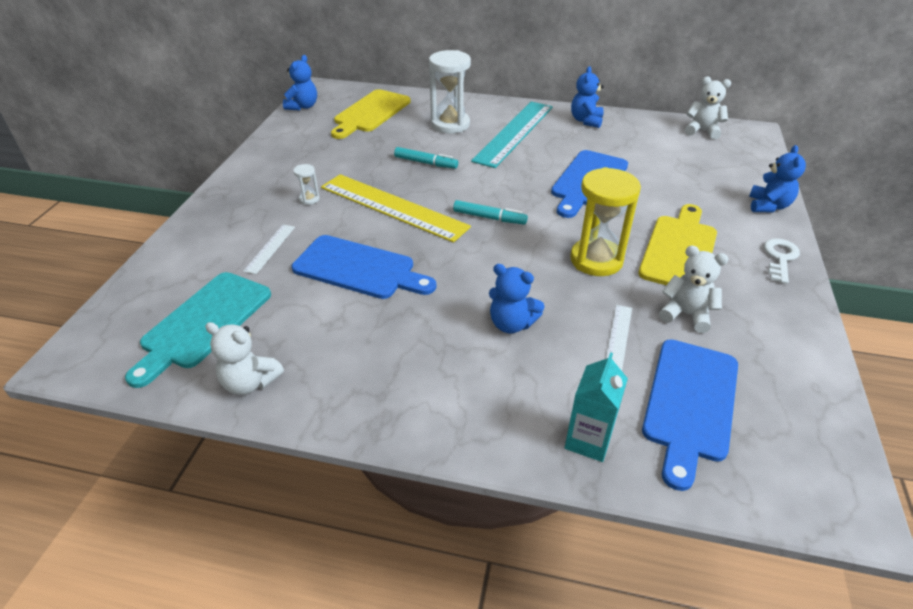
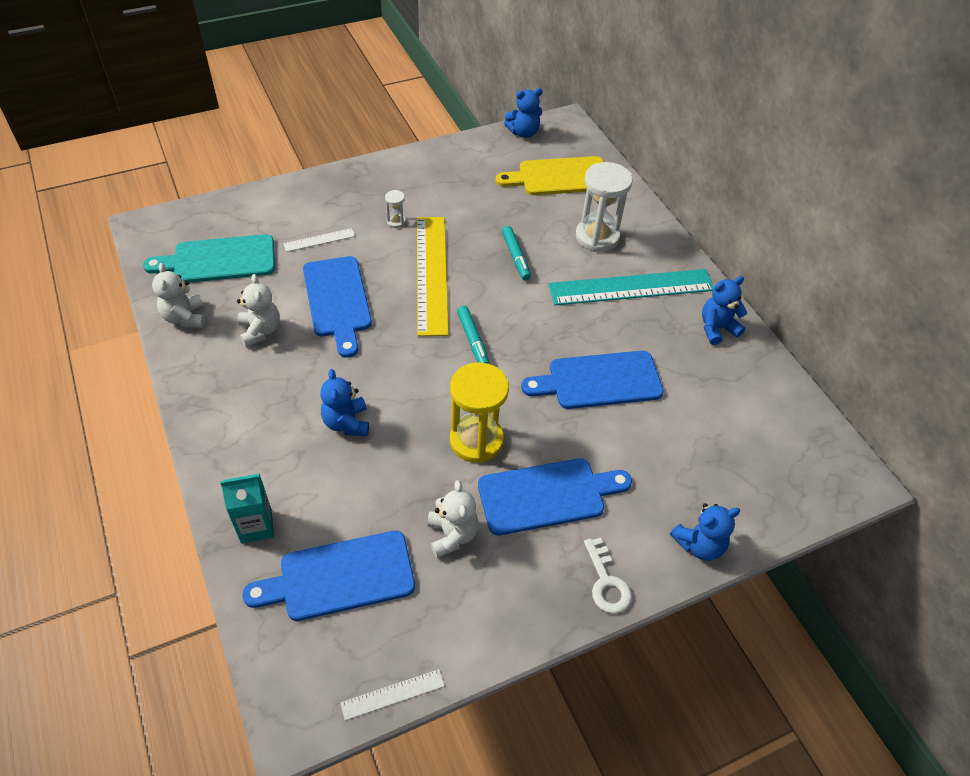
camera: 50 degrees right, 10 degrees up
white ruler [606,305,632,371] -> white ruler moved to [340,669,445,720]
yellow cutting board [638,204,717,285] -> blue cutting board [478,458,632,535]
white teddy bear [685,77,731,139] -> white teddy bear moved to [237,274,280,347]
white key [764,238,800,284] -> white key turned 90 degrees clockwise [584,537,632,614]

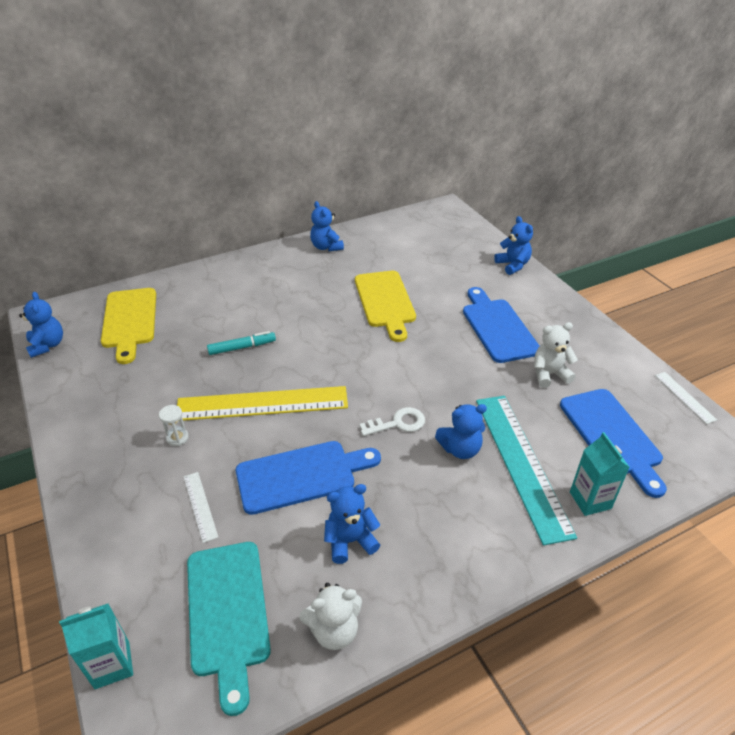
camera: 90 degrees left, 10 degrees down
white teddy bear [237,274,280,347] -> blue teddy bear [324,484,380,564]
yellow hourglass [450,362,509,463] -> none
turquoise marker [457,306,490,364] -> none
blue cutting board [521,351,664,409] -> yellow cutting board [355,271,416,342]
turquoise ruler [549,269,714,305] -> turquoise ruler moved to [476,396,577,545]
white hourglass [576,162,633,252] -> none
white key [584,537,632,614] -> white key moved to [360,407,425,436]
none -> turquoise carton [59,603,133,689]

